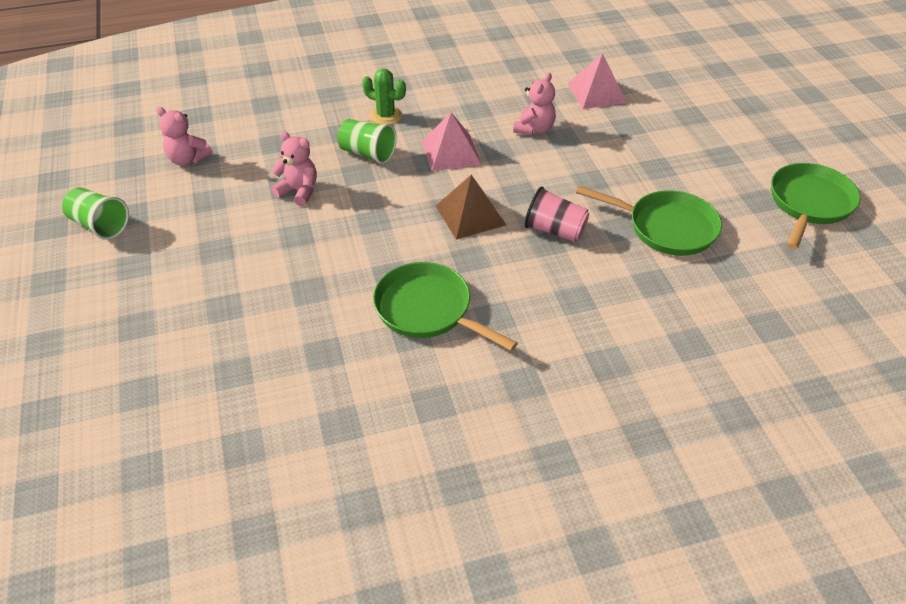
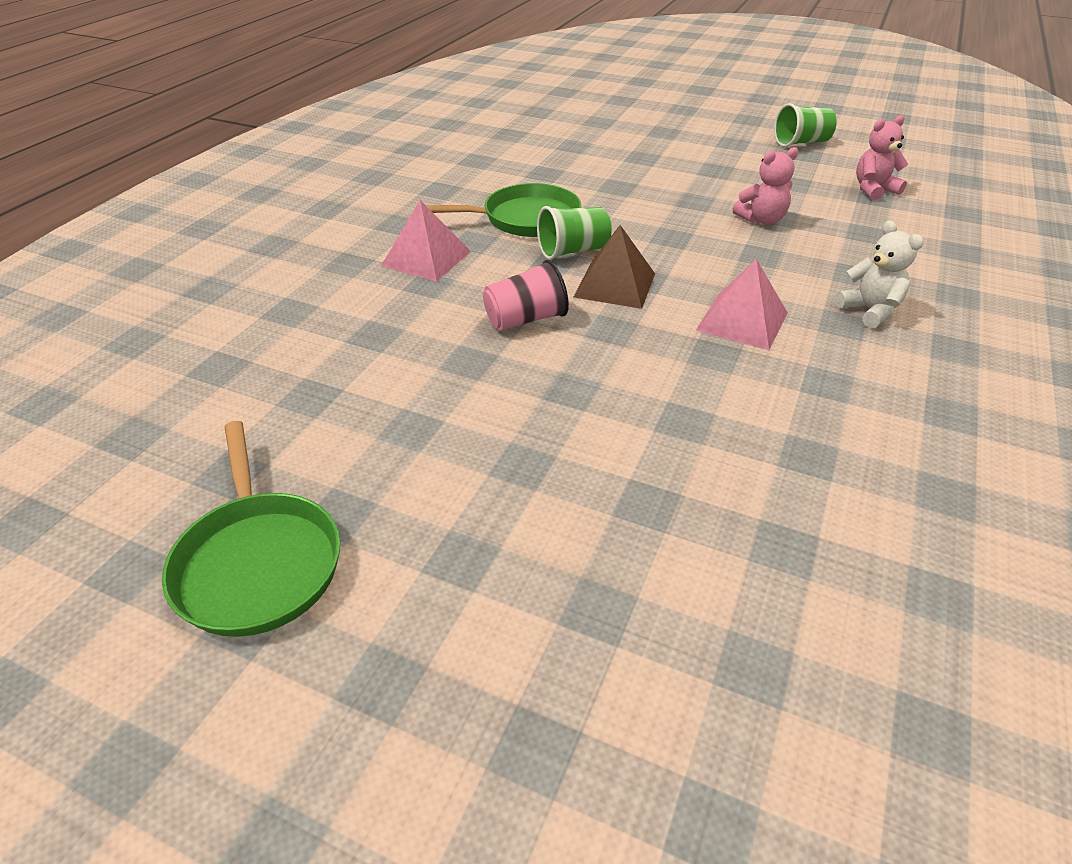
camera: 130 degrees right, 5 degrees down
green cup [337,119,397,164] -> green cup moved to [537,206,612,260]
green cactus [362,69,406,125] -> white teddy bear [835,220,924,328]
pink teddy bear [513,72,556,135] -> none
pink pyramid [567,53,627,109] -> pink pyramid moved to [381,200,471,282]
green pan [576,186,722,256] -> none

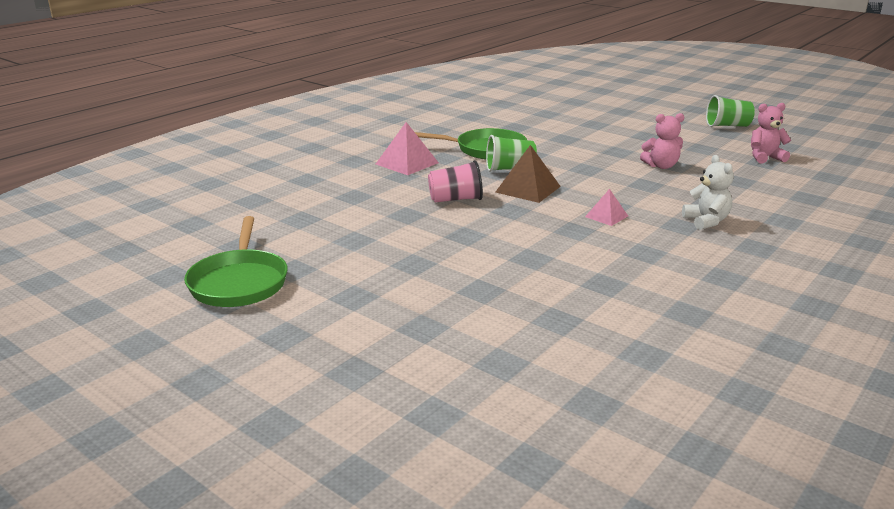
camera: 15 degrees right, 15 degrees down
pink pyramid [696,259,788,350] -> pink pyramid [585,189,628,226], size x0.59

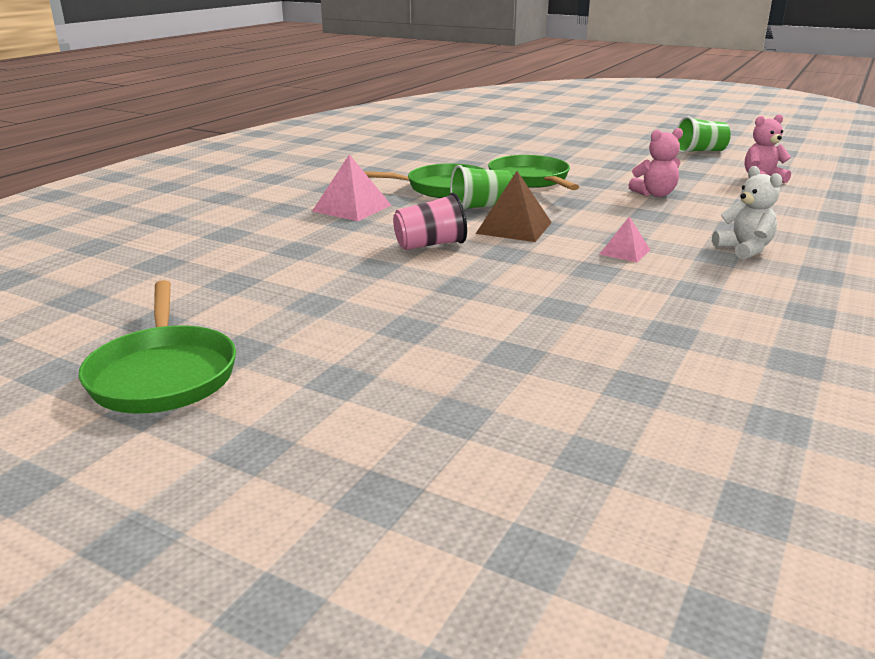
camera: 10 degrees left, 0 degrees up
none -> green pan [488,155,579,190]

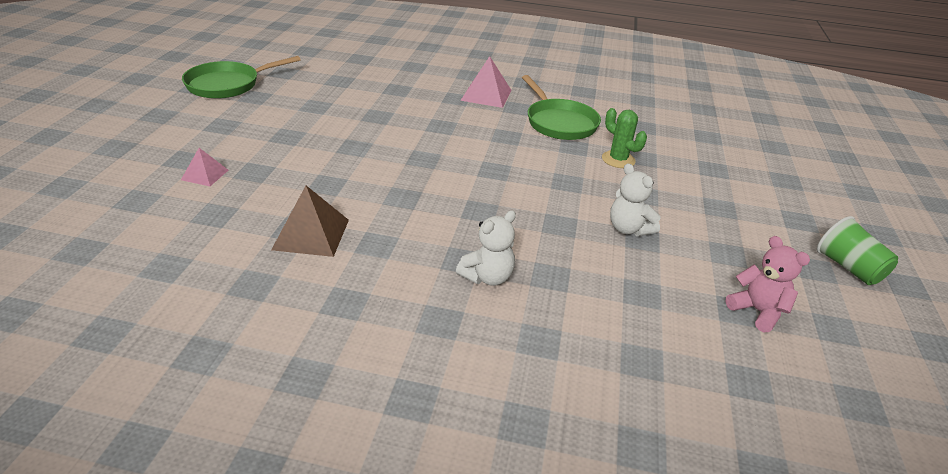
camera: 70 degrees right, 10 degrees up
pink cup [393,193,467,250] -> none
green cup [450,165,513,209] -> none
brown pyramid [476,171,552,242] -> brown pyramid moved to [271,186,349,257]
green pan [488,155,579,190] -> green cactus [602,108,647,168]
pink pyramid [599,216,650,262] -> pink pyramid moved to [181,148,228,186]
pink teddy bear [628,128,683,197] -> white teddy bear [610,163,661,236]

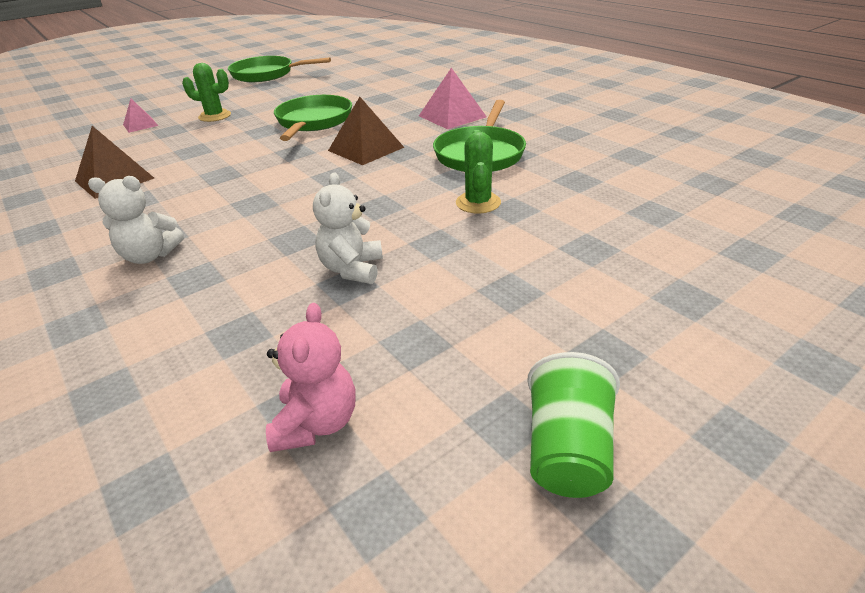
camera: 45 degrees right, 0 degrees up
none -> green cactus [182,63,231,122]
none -> green pan [274,95,352,141]
none -> brown pyramid [328,97,404,165]

